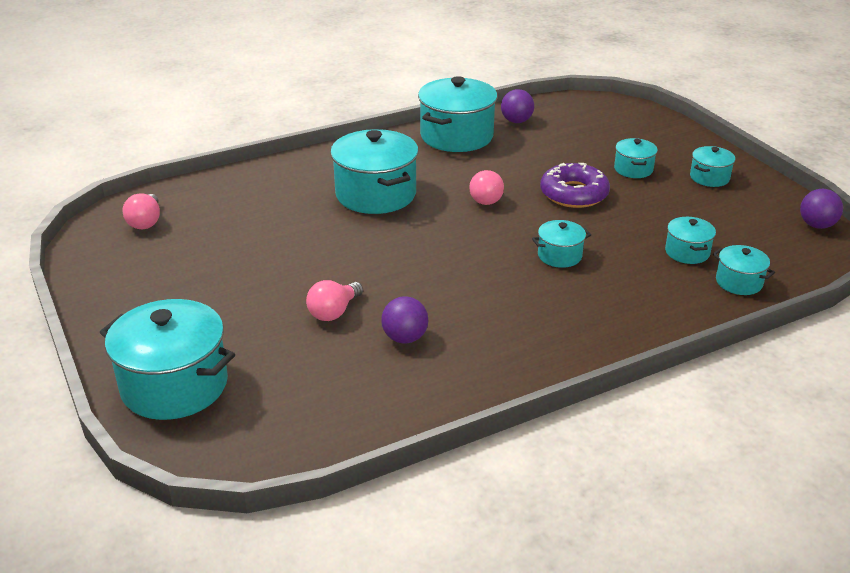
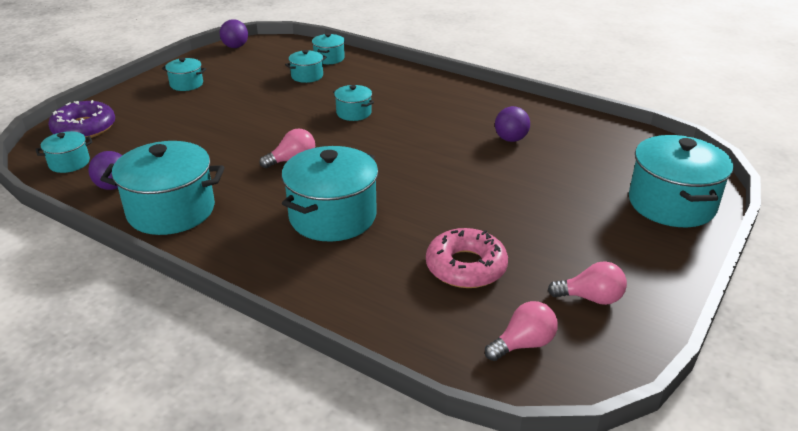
camera: 120 degrees left, 0 degrees up
pink light bulb [306,280,363,321] -> pink light bulb moved to [548,261,627,305]
purple donut [540,163,610,208] -> purple donut moved to [48,100,115,138]
turquoise pot [614,138,658,178] -> turquoise pot moved to [35,131,93,173]
none -> pink donut [426,228,508,288]

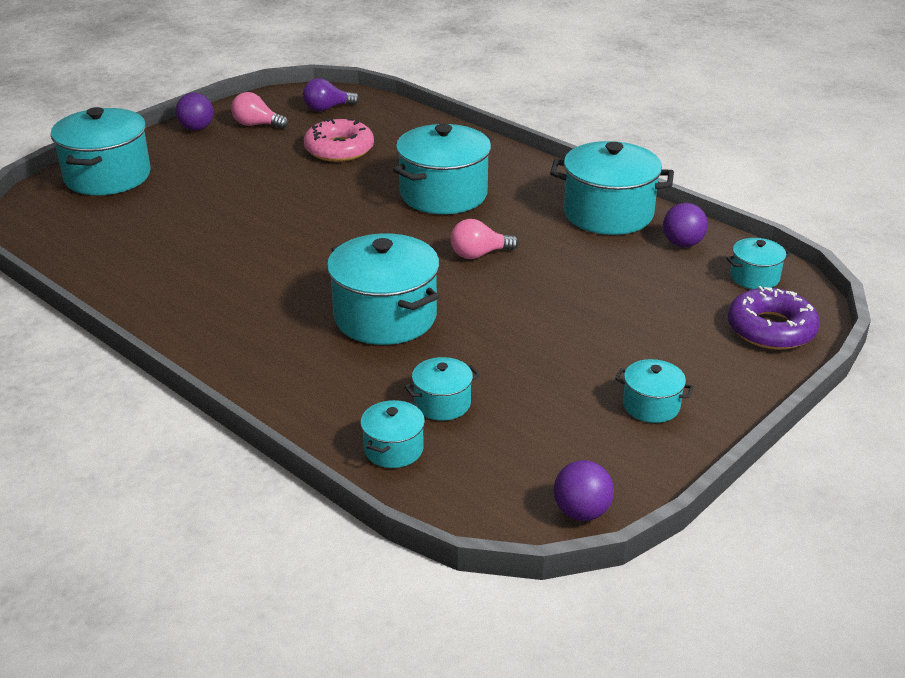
camera: 170 degrees left, 0 degrees up
turquoise pot [333,85,374,121] -> turquoise pot [327,233,440,345], size x2.00
pink light bulb [485,301,558,361] -> purple light bulb [303,78,359,111]
purple ball [495,106,530,142] -> purple ball moved to [176,93,214,131]

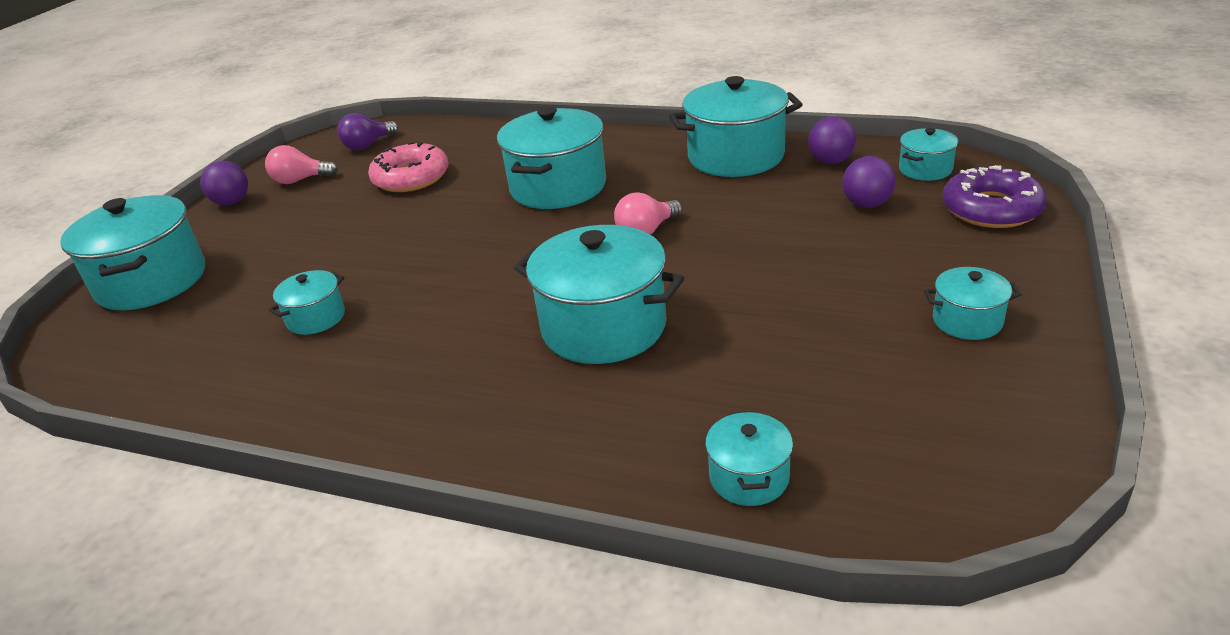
camera: 20 degrees left, 0 degrees up
turquoise pot [404,357,480,421] -> turquoise pot moved to [268,270,345,335]
purple ball [553,460,614,521] -> purple ball moved to [842,156,896,208]

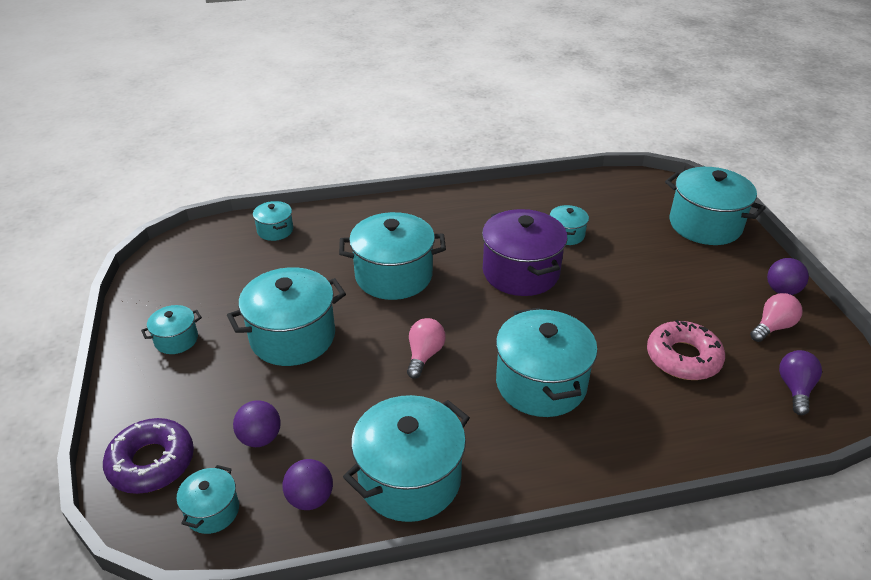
camera: 145 degrees right, 5 degrees up
none -> turquoise pot [227,267,346,366]
none -> purple pot [482,209,567,296]

